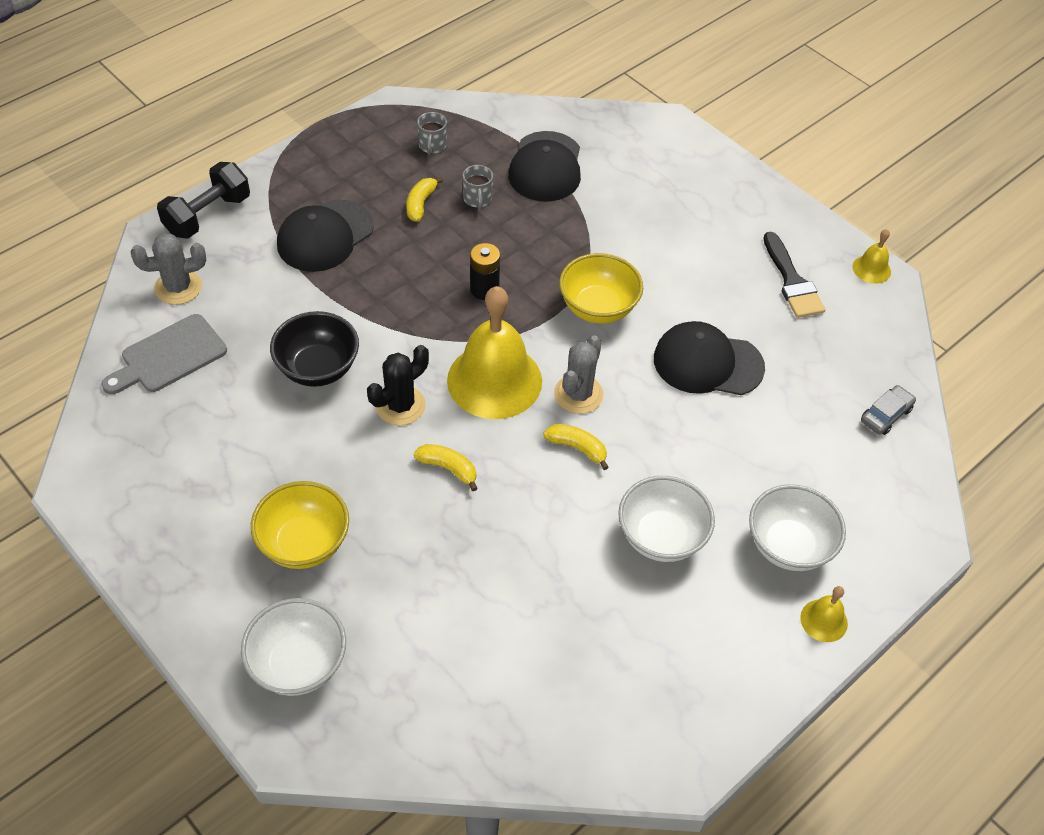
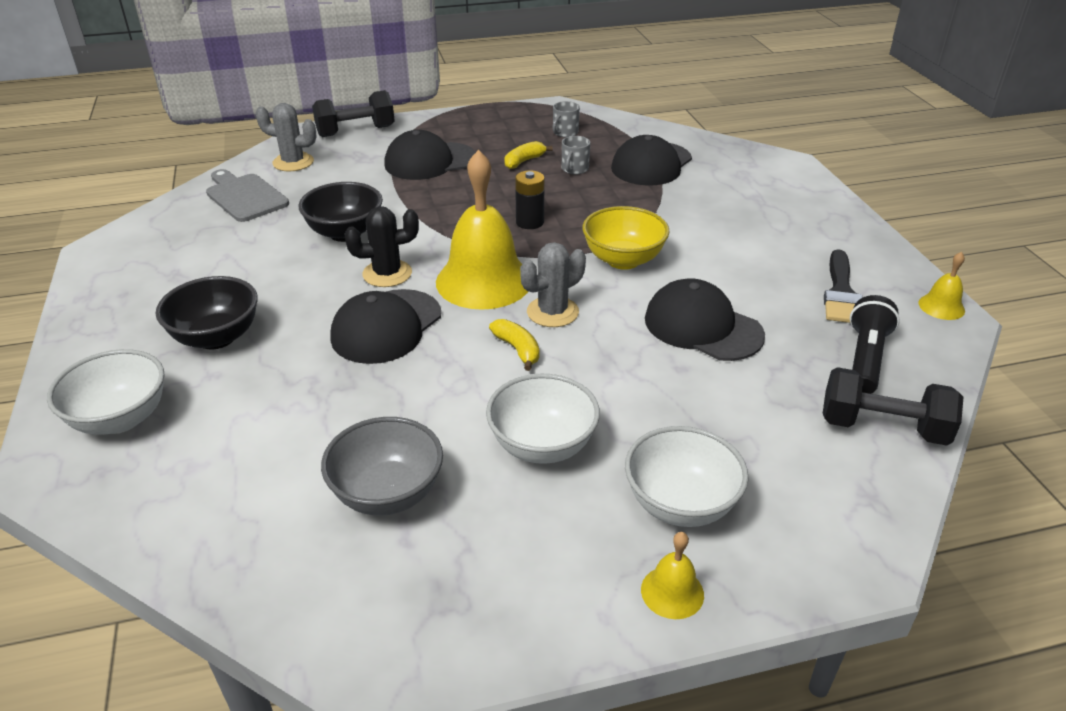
camera: 30 degrees right, 15 degrees down
grey cutting board [101,314,227,394] -> grey cutting board turned 60 degrees clockwise [206,169,289,222]
yellow bowl [251,481,349,569] -> black bowl [156,276,258,349]
yellow banana [414,444,478,491] -> black cap [330,289,441,364]
grey car [861,385,916,435] -> black dumbbell [823,367,963,446]
none -> grey bowl [321,417,443,516]
none -> black flashlight [850,295,900,394]

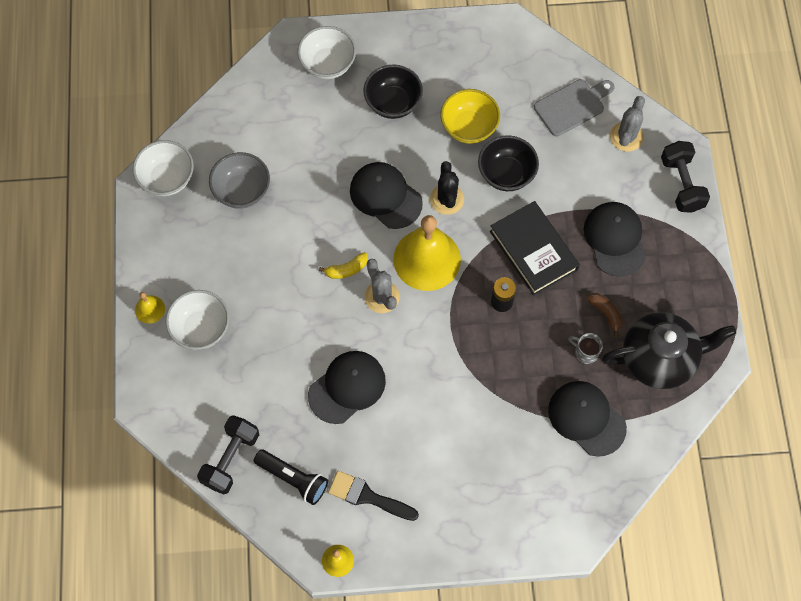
camera: 100 degrees right, 30 degrees up
white bowl [486,374,600,464] -> white bowl moved to [133,140,194,196]
yellow banana [504,141,553,169] -> brown banana [587,293,622,337]
grey mug [552,101,580,137] -> black teapot [602,312,736,389]
yellow bowl [582,206,670,270] -> yellow bowl moved to [440,89,500,144]
none -> black book [490,201,580,296]

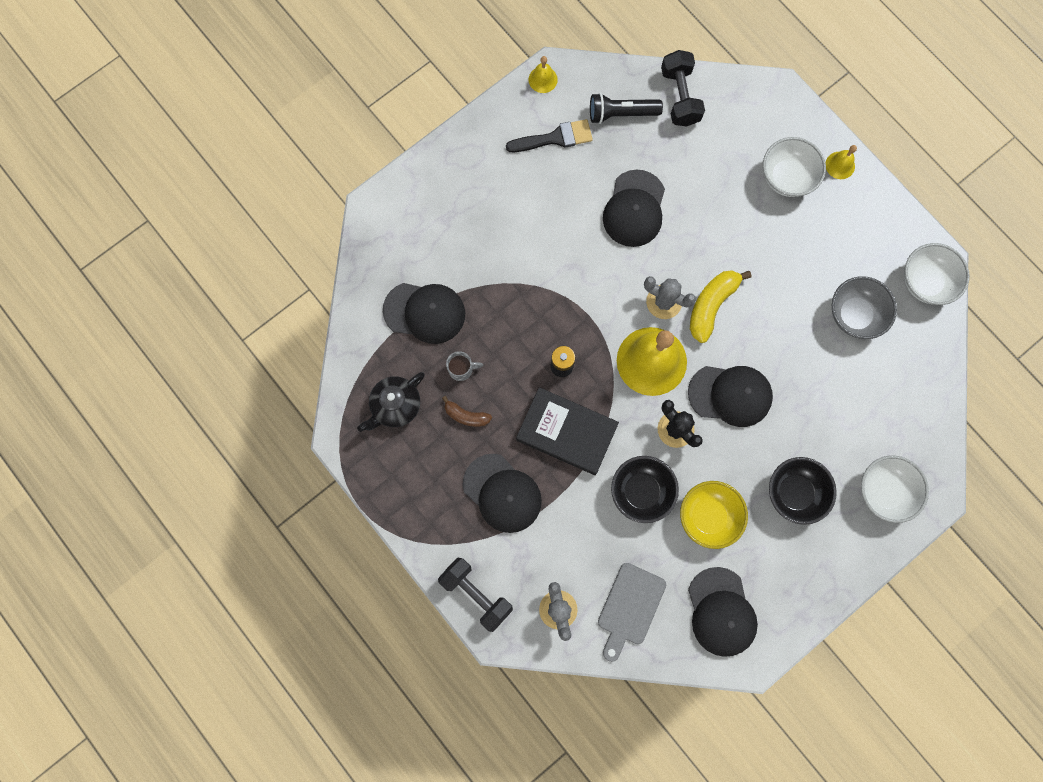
camera: 145 degrees right, 10 degrees up
yellow banana [319,252,368,279] -> yellow banana [690,270,752,343], size x1.69
black teapot [602,312,736,389] -> black teapot [357,372,425,432], size x0.64
none -> black cap [688,567,758,657]

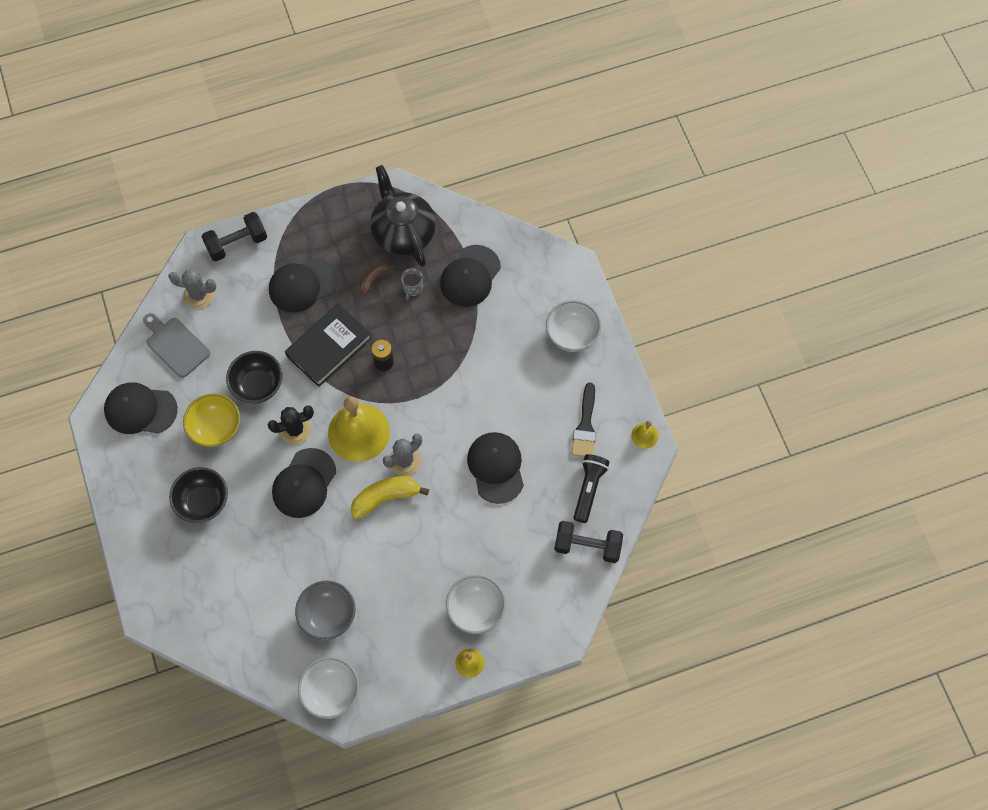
camera: 110 degrees right, 10 degrees down
black teapot [357,372,425,432] -> black teapot [370,165,436,267], size x1.56
black cap [603,170,665,247] -> black cap turned 45 degrees clockwise [467,432,524,504]
yellow banana [690,270,752,343] -> yellow banana turned 75 degrees counterclockwise [351,476,429,519]
white bowl [861,455,929,523] -> white bowl moved to [546,300,601,352]

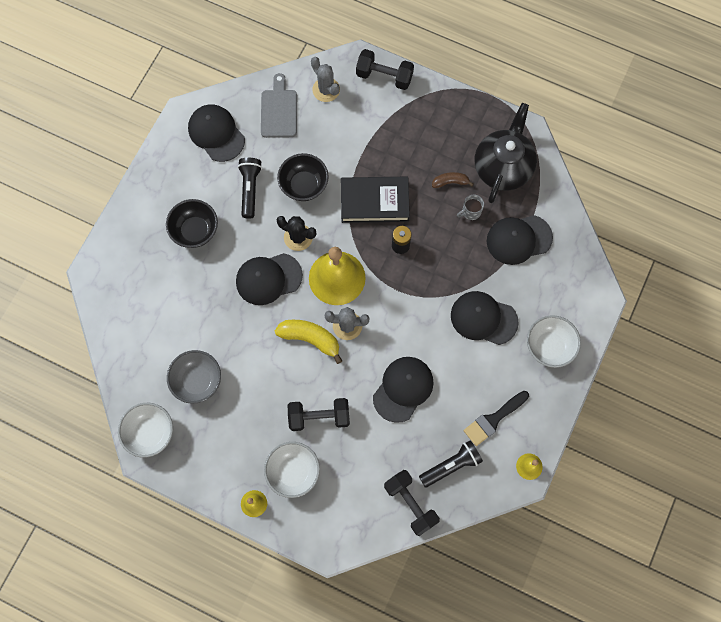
camera: 45 degrees right, 5 degrees up
yellow bowl [183,394,240,447] -> black flashlight [238,158,262,219]
black cap [269,258,338,313] -> black cap moved to [451,291,519,345]
none -> black dumbbell [288,398,350,431]

